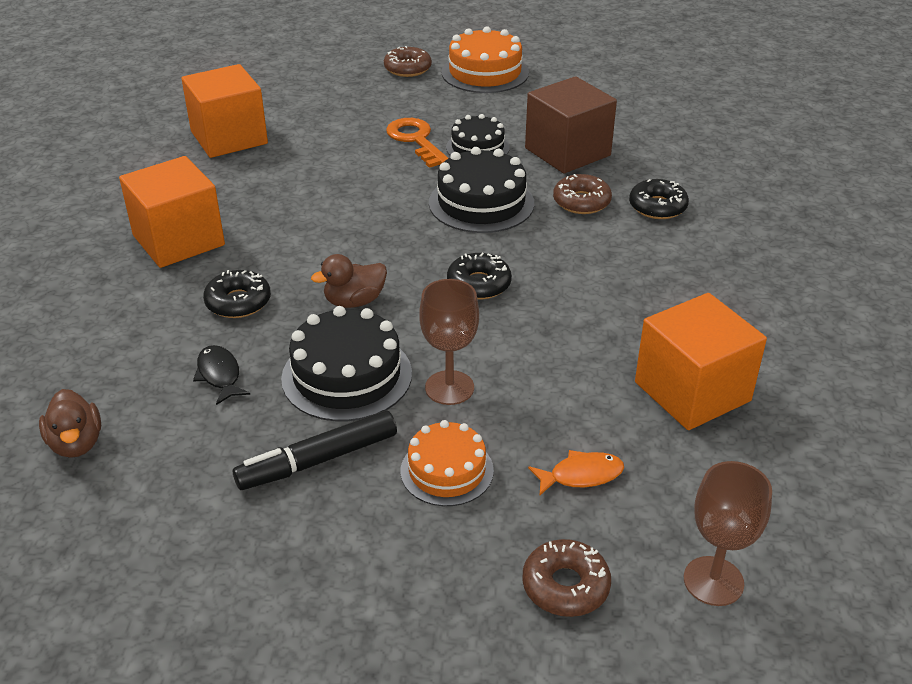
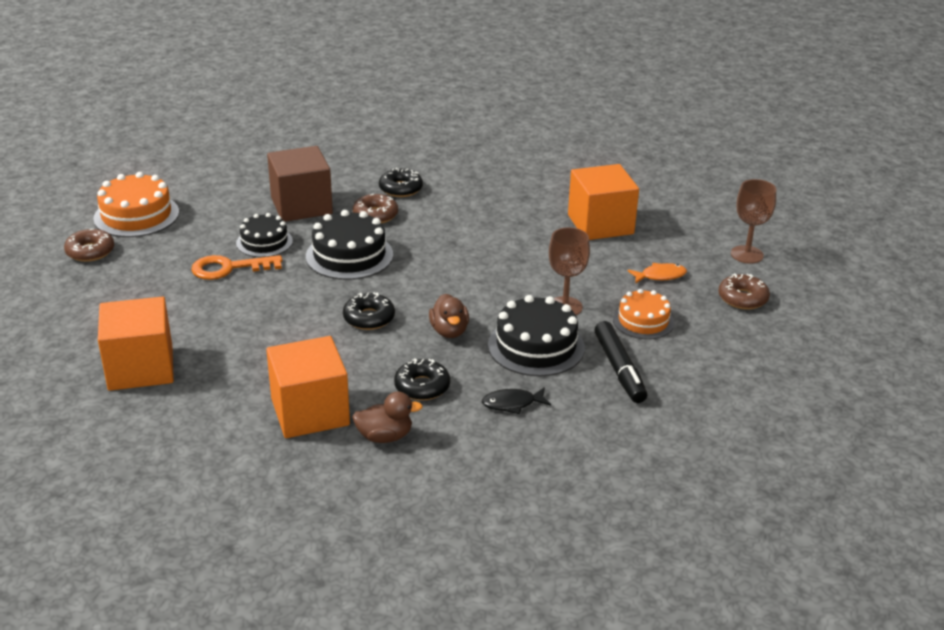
camera: 75 degrees left, 5 degrees down
brown duck [39,389,101,458] -> brown duck moved to [352,392,423,443]
black donut [447,253,512,300] -> black donut moved to [343,293,395,330]
orange fish [528,450,624,495] -> orange fish turned 75 degrees clockwise [628,263,687,284]

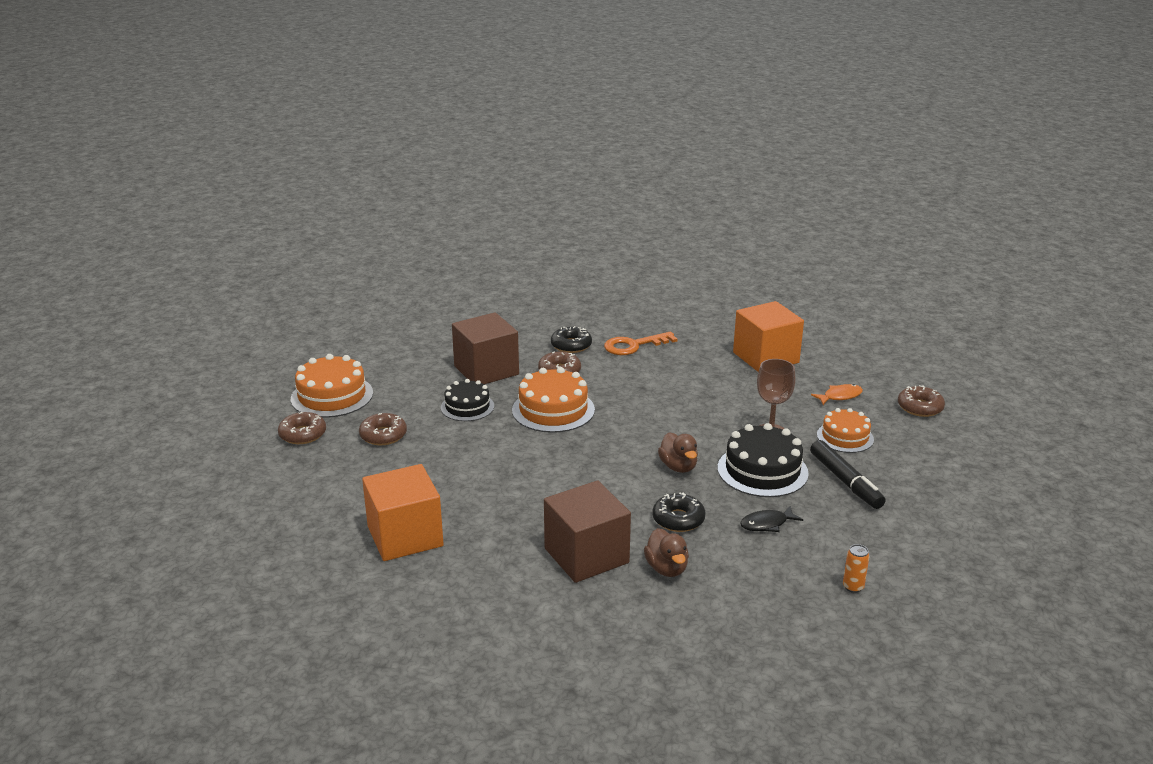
camera: 10 degrees left, 5 degrees down
orange key [191,255,282,280] -> orange key moved to [604,332,678,355]
orange cube [266,336,350,438] -> brown cube [544,481,631,583]
black cake [306,210,393,280] -> orange cake [512,367,595,433]
black donut [343,293,395,330] -> none
brown duck [352,392,423,443] -> brown duck turned 90 degrees clockwise [644,528,689,577]
brown goblet [731,179,776,264] -> none
none -> brown donut [359,413,407,445]
none -> orange can [843,544,870,593]

